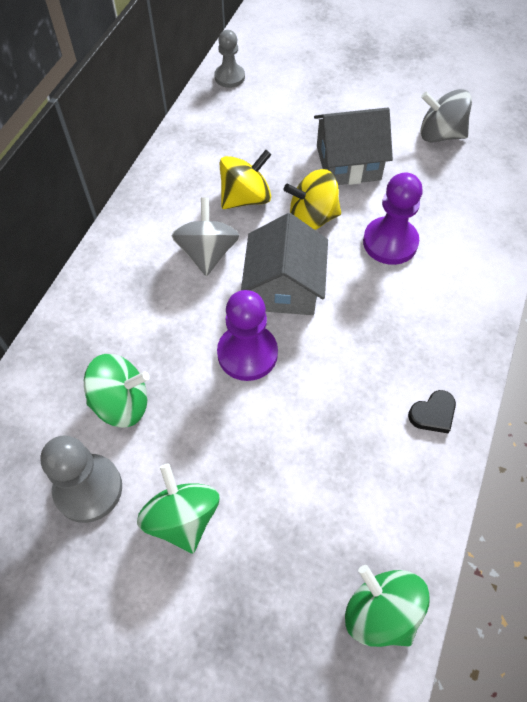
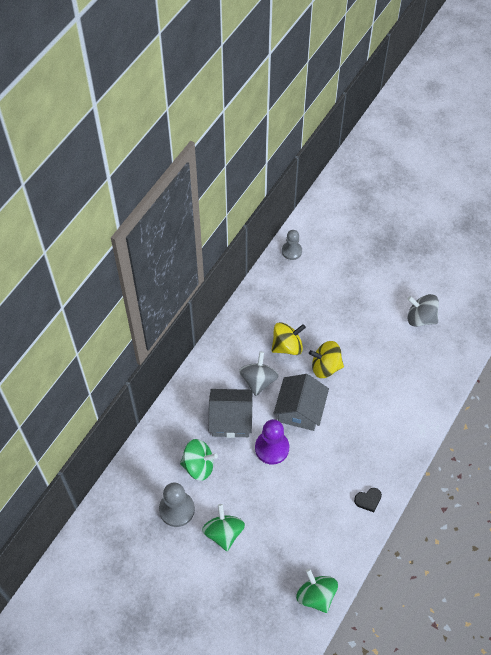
camera: 10 degrees right, 0 degrees up
grey house [314,108,393,185] -> grey house moved to [209,389,253,438]
purple pawn [363,172,423,265] -> none

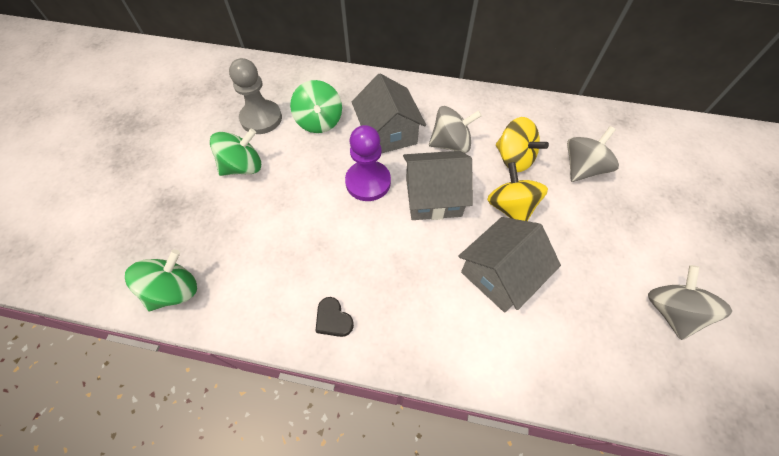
camera: 70 degrees right, 0 degrees up
grey pawn [282,230,302,260] -> none
none -> grey house [458,217,561,313]
none -> grey spinning top [567,126,619,182]

